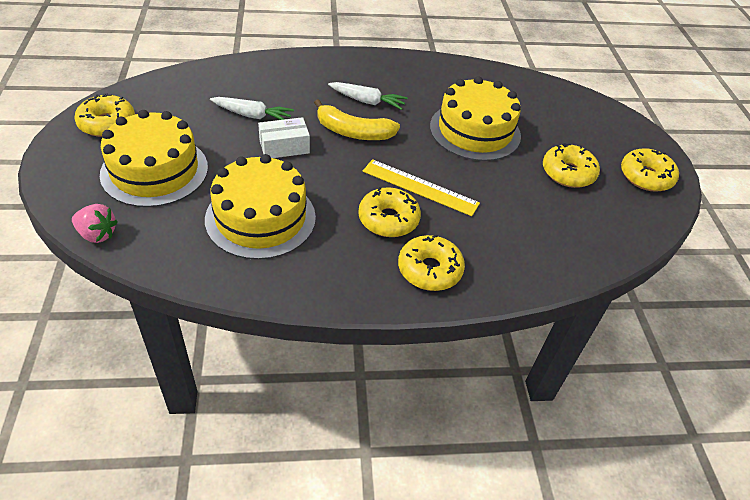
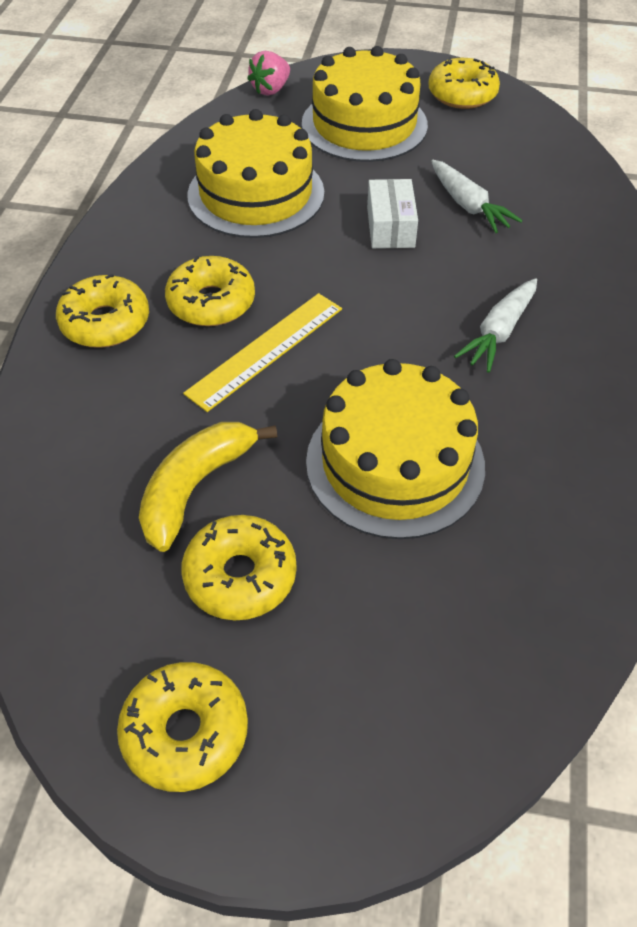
camera: 110 degrees right, 5 degrees up
white carrot [210,97,294,120] -> white carrot turned 60 degrees counterclockwise [431,160,523,233]
yellow banana [314,99,400,140] -> yellow banana moved to [139,422,278,552]

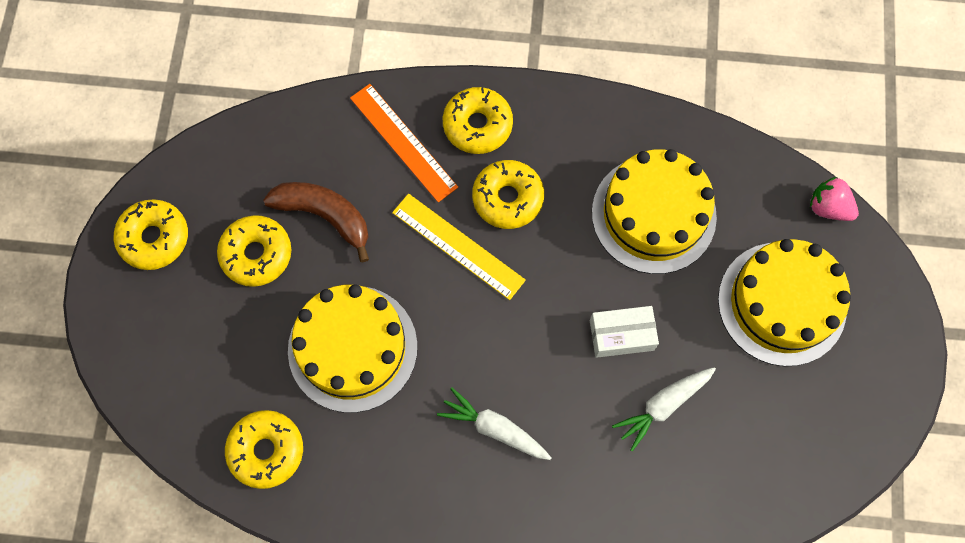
camera: 85 degrees right, 20 degrees up
yellow banana [139,422,278,552] -> brown banana [263,182,369,262]
yellow donut [428,57,500,109] -> yellow donut moved to [225,410,303,489]
none -> orange ruler [350,84,458,202]

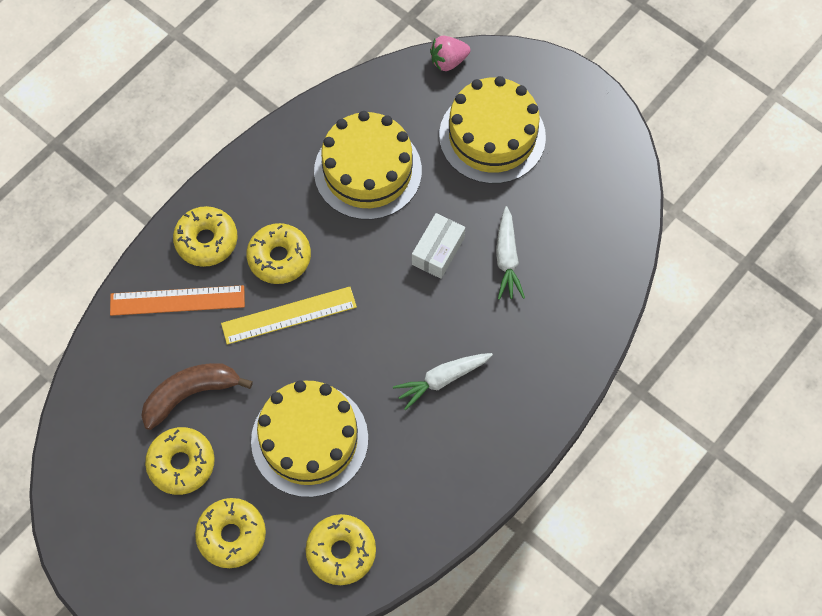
camera: 55 degrees left, 5 degrees down
yellow donut [114,199,188,270] -> yellow donut moved to [195,498,266,568]

